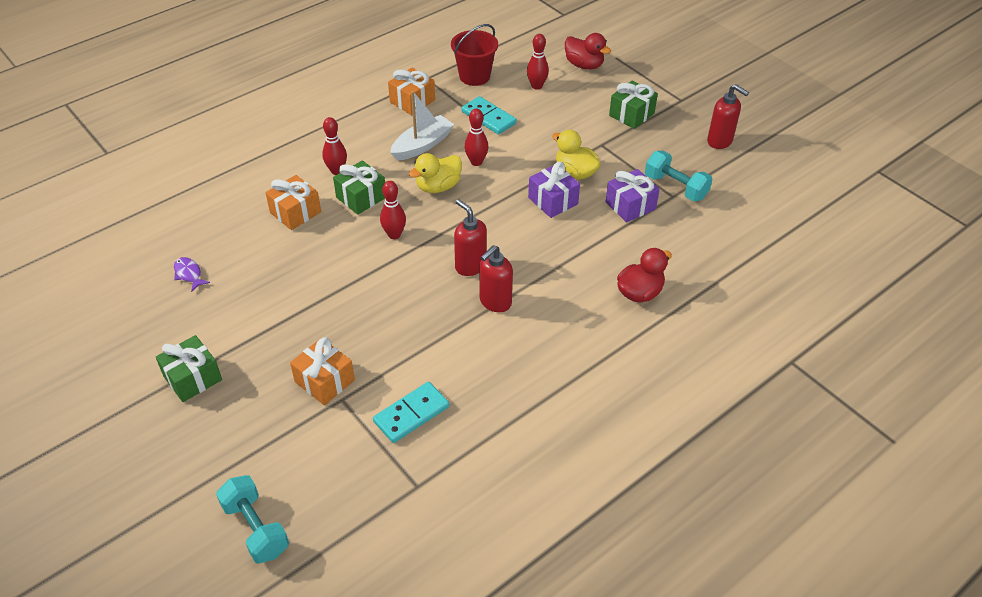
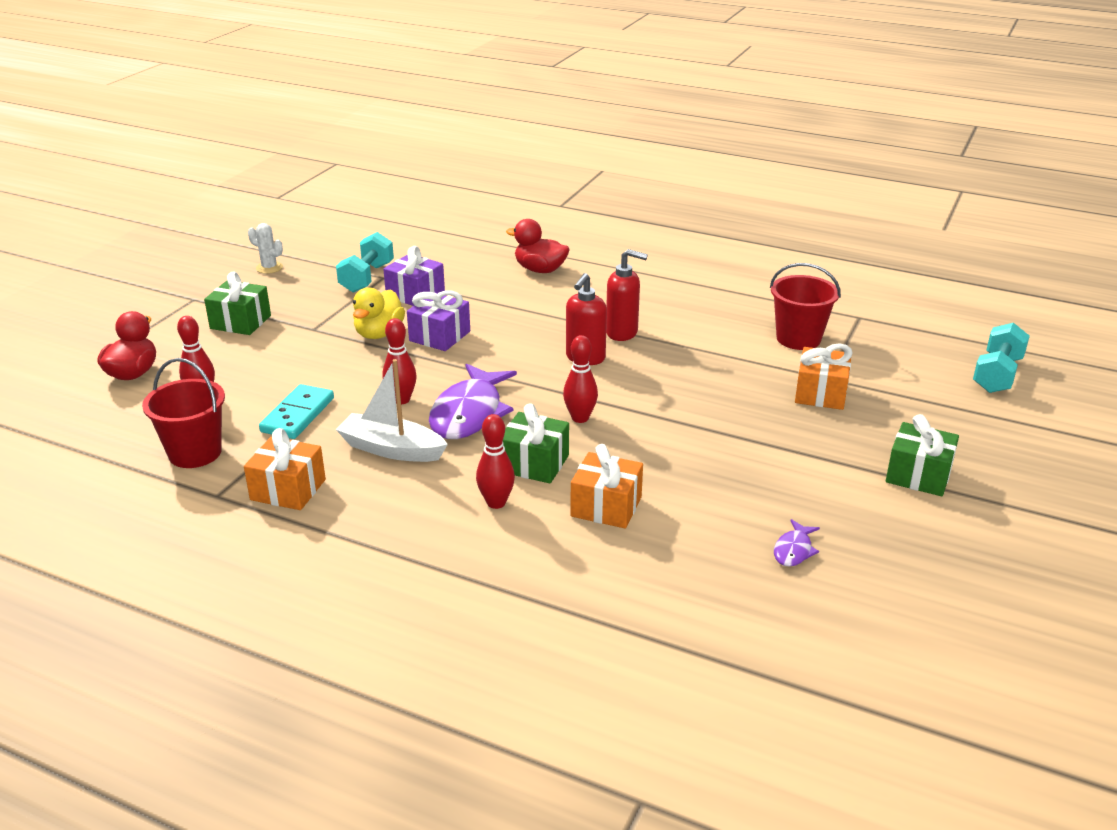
camera: 115 degrees left, 15 degrees down
turquoise domino [373,382,449,443] -> red bucket [770,263,841,350]
yellow duck [409,153,462,193] -> purple fish [429,364,517,439]
red soap dispenser [707,84,749,149] -> white cactus [248,223,283,274]

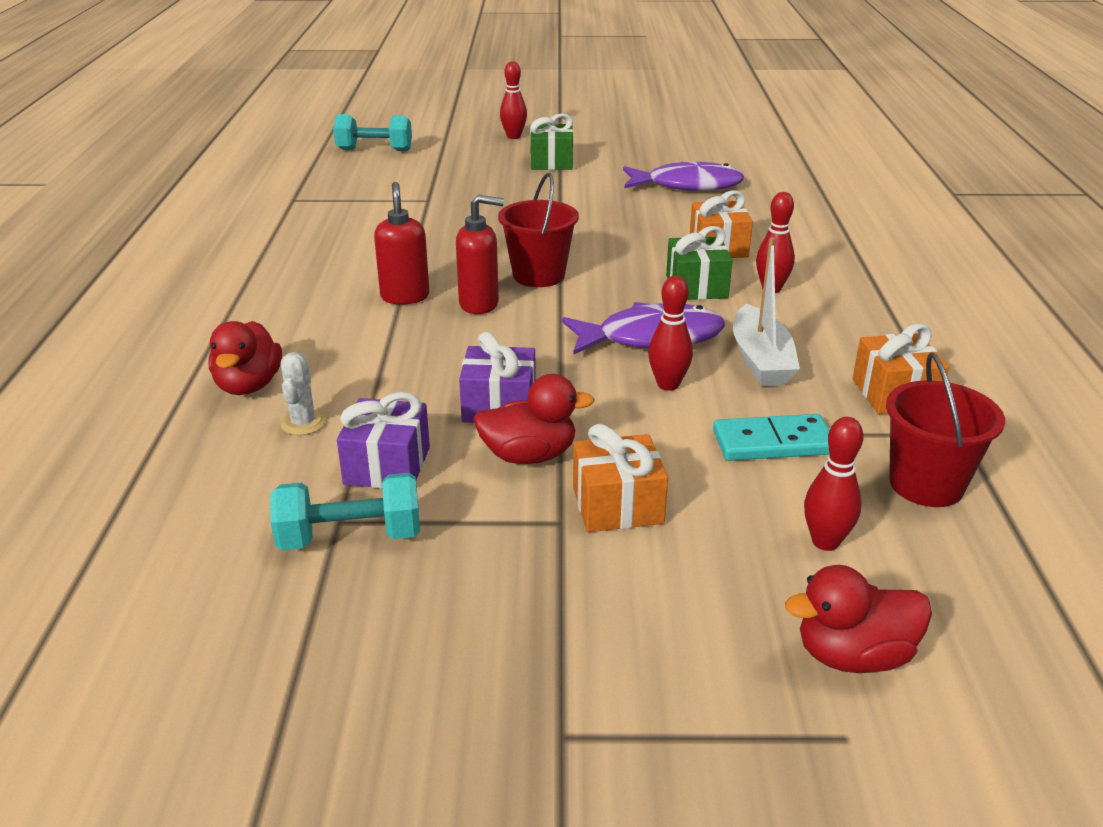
camera: 115 degrees left, 0 degrees up
green gift [204,272,271,335] -> none
white cactus [248,223,283,274] -> white cactus moved to [280,352,326,435]
yellow duck [353,287,405,339] -> red duck [473,374,595,464]
red bowling pin [563,335,598,423] -> red bowling pin moved to [500,61,527,139]
red bucket [770,263,841,350] -> red bucket moved to [498,173,579,287]
purple fish [774,519,820,567] -> purple fish [623,162,744,191], size x2.18
orange gift [795,343,853,410] -> orange gift moved to [573,424,668,532]

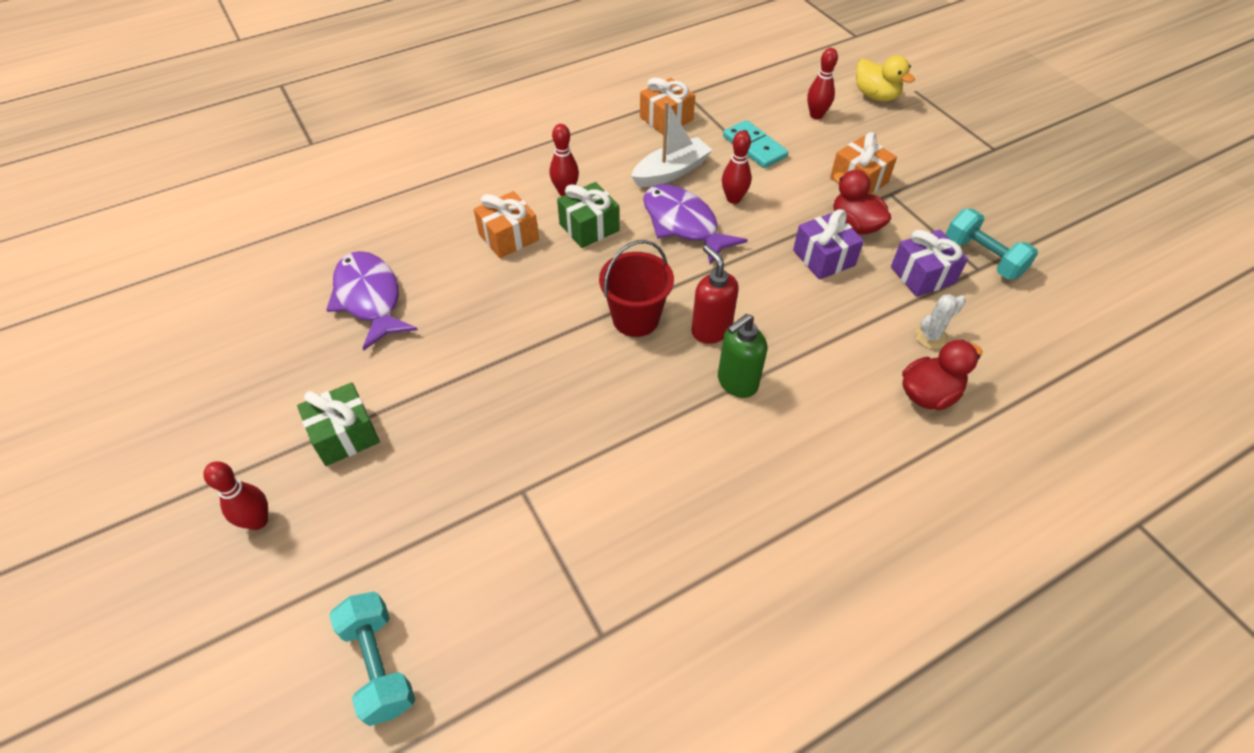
camera: 120 degrees left, 20 degrees up
red soap dispenser [374,182,430,305] -> green soap dispenser [718,314,767,398]
red duck [785,565,932,673] -> yellow duck [856,55,915,101]
red bucket [886,352,1005,507] -> none

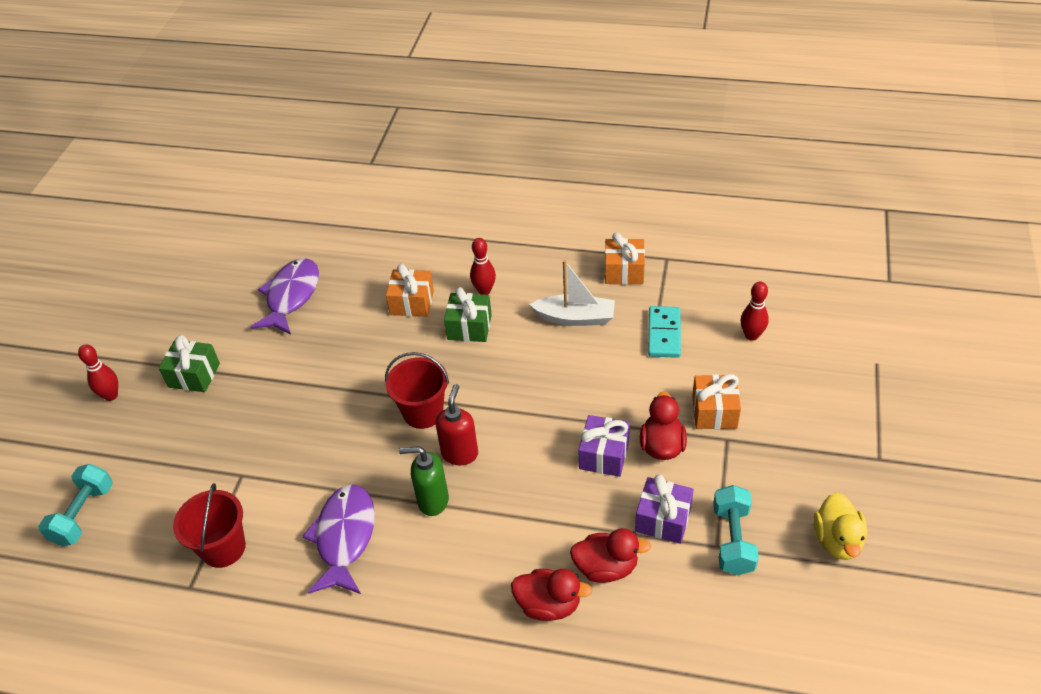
camera: 45 degrees right, 5 degrees down
purple fish [643,184,748,265] -> purple fish moved to [302,484,375,594]
red bowling pin [722,131,752,204] -> none
yellow duck [856,55,915,101] -> yellow duck moved to [814,493,867,560]
white cactus [915,294,966,349] -> red duck [570,528,651,583]
none -> red bucket [173,483,246,568]

